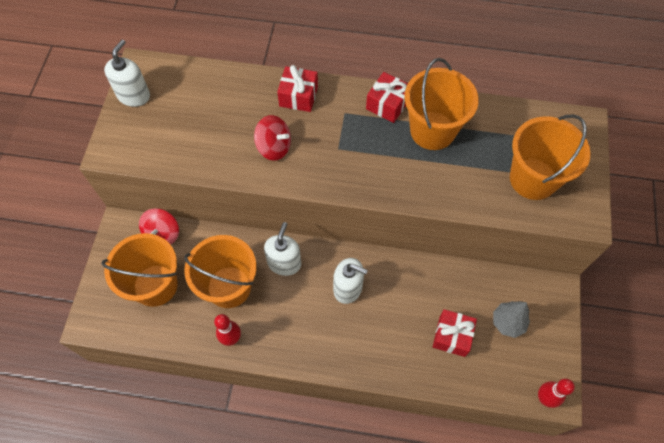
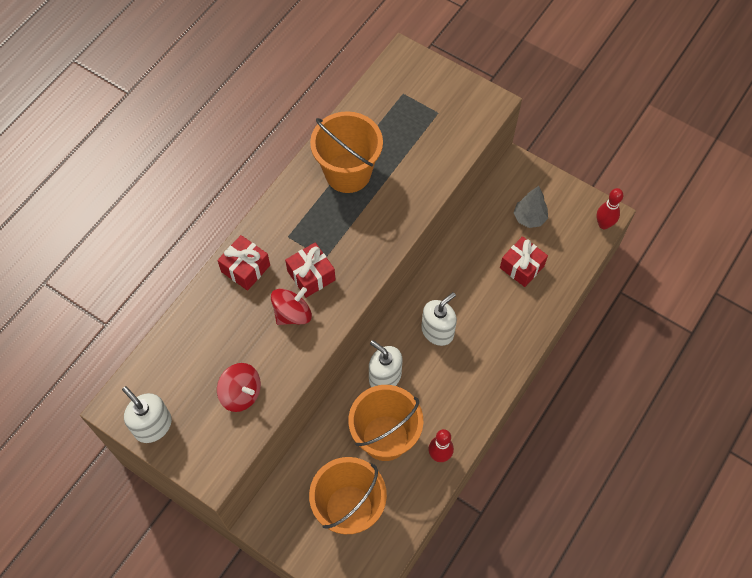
camera: 65 degrees left, 0 degrees up
red spinning top [139,208,179,245] -> red spinning top moved to [217,363,261,412]
red gift [366,72,408,123] -> red gift moved to [285,242,336,298]
orange bucket [510,114,591,200] -> none

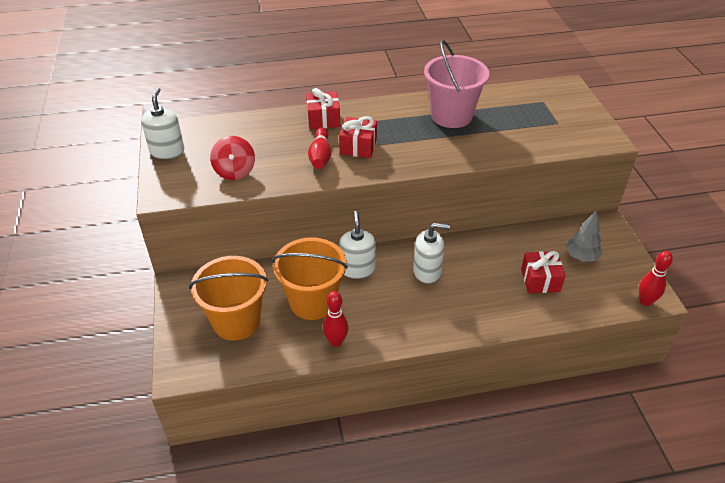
camera: 45 degrees right, 20 degrees down
red spinning top [271,287,312,325] -> red bowling pin [308,127,331,169]
orange bucket [310,111,383,193] -> pink bucket [424,40,489,128]

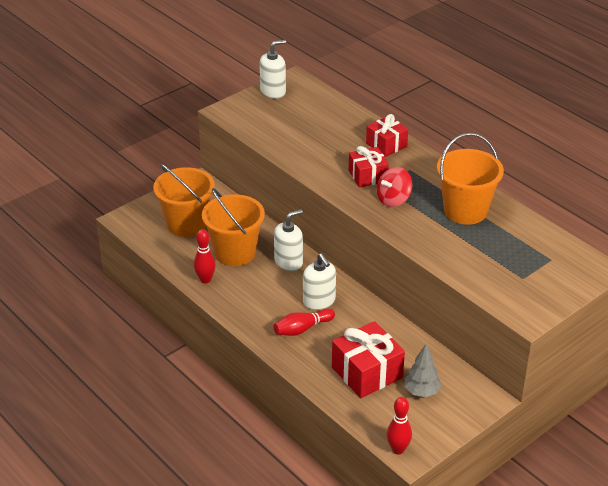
camera: 60 degrees right, 5 degrees down
red spinning top [210,136,255,180] -> red spinning top moved to [377,167,413,207]
red bowling pin [308,127,331,169] -> red bowling pin moved to [274,308,335,336]
pink bucket [424,40,489,128] -> orange bucket [437,133,504,225]
red gift [521,251,566,293] -> red gift [332,321,405,398], size x1.54

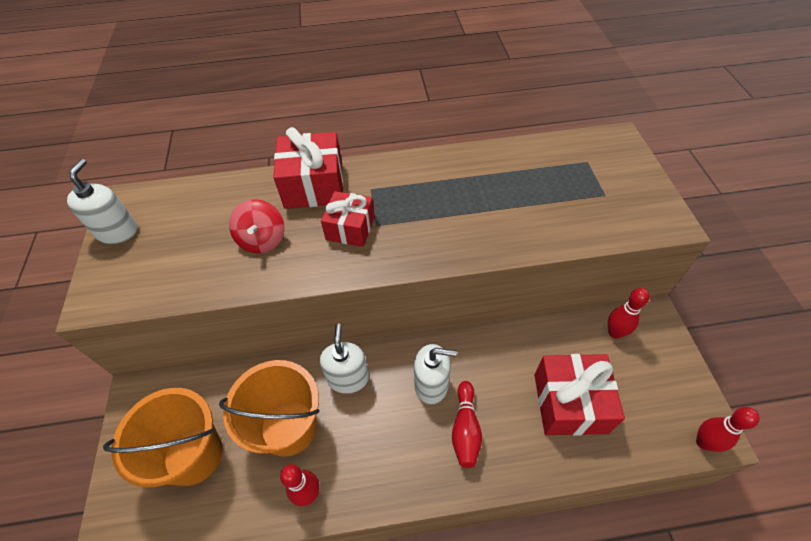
camera: 55 degrees left, 15 degrees up
red gift [366,114,408,157] -> red gift [273,127,344,209], size x1.54
red spinning top [377,167,413,207] -> red spinning top moved to [229,200,285,253]
grey tree [404,344,442,397] -> none
orange bucket [437,133,504,225] -> none
none -> red bowling pin [608,288,650,339]

